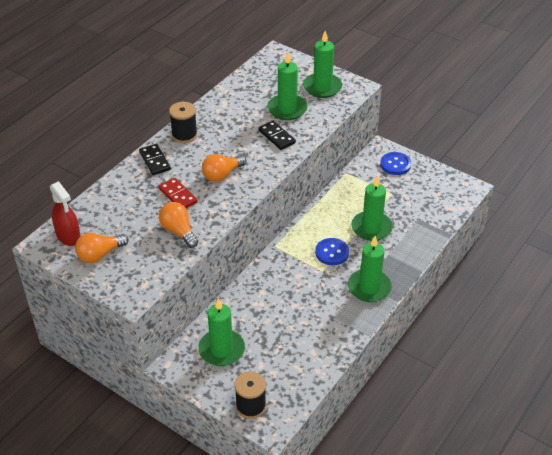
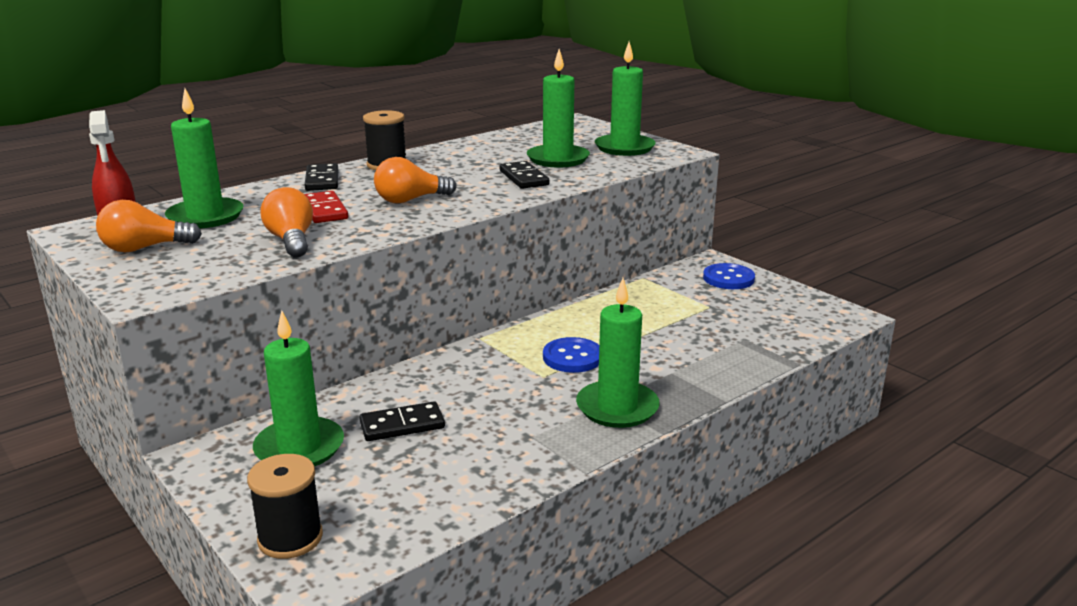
camera: 15 degrees right, 20 degrees down
green candle [351,176,393,241] -> green candle moved to [165,88,244,228]
none -> black domino [359,401,445,441]

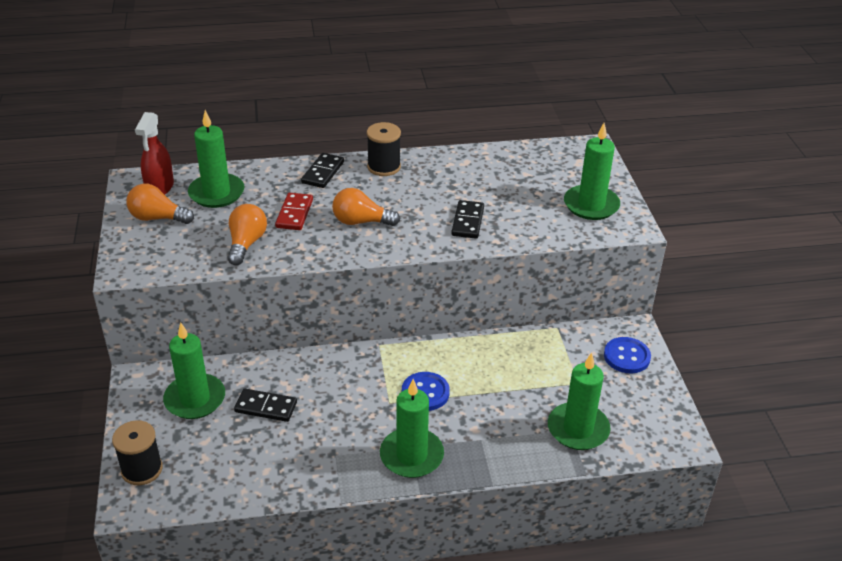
camera: 30 degrees right, 15 degrees up
green candle [527,49,590,167] -> green candle moved to [548,353,611,450]

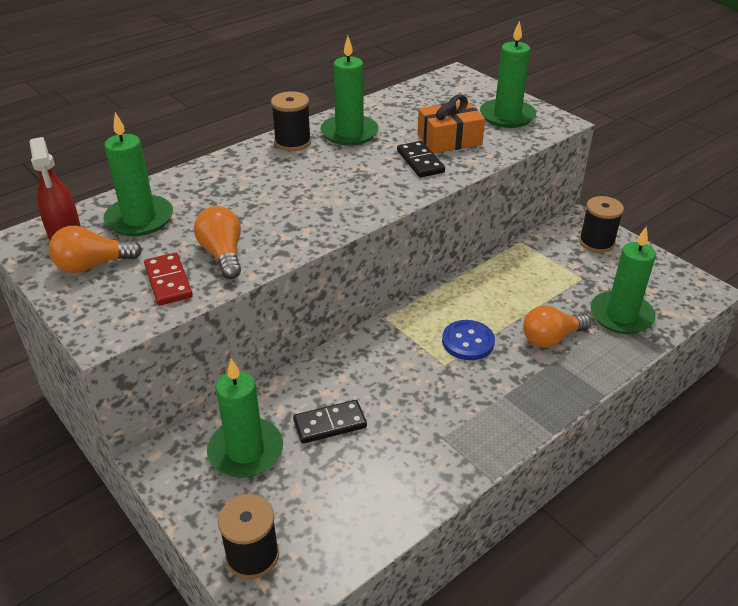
camera: 30 degrees left, 0 degrees up
red domino [275,192,313,230] -> red domino moved to [144,253,193,306]
black domino [301,153,344,188] -> none
orange light bulb [332,188,400,226] -> orange light bulb moved to [523,305,591,348]
green candle [380,379,444,478] -> green candle moved to [321,36,379,146]
blue button [604,337,651,373] -> black spool [579,196,624,253]
none -> orange gift [417,95,485,154]

